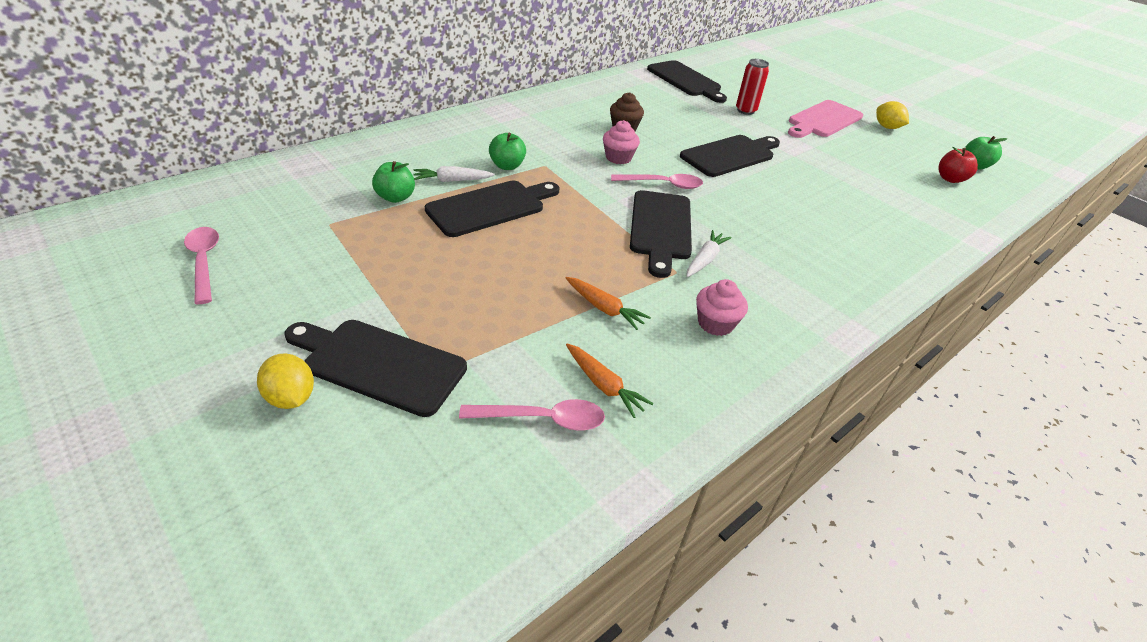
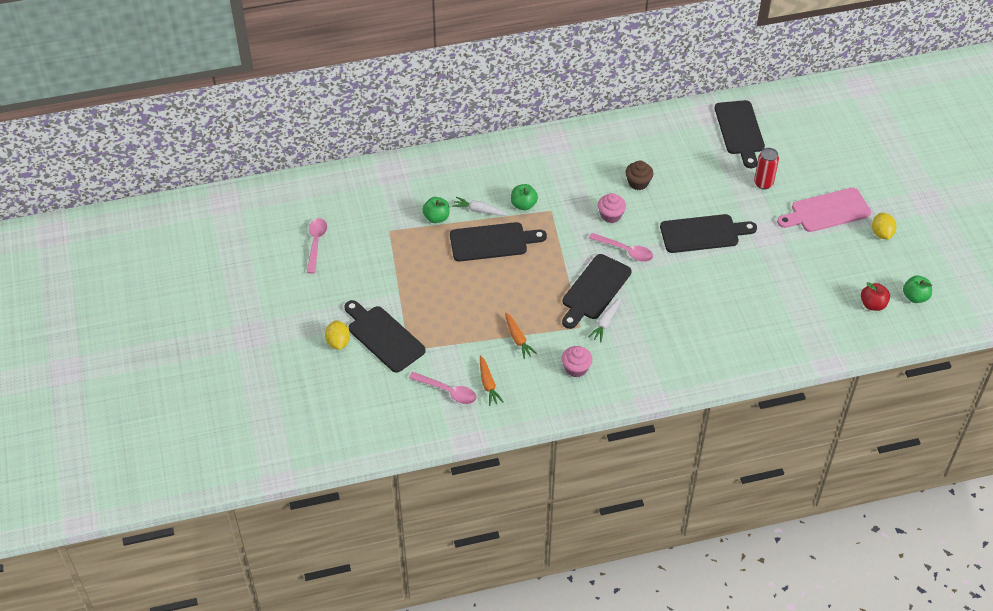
camera: 30 degrees right, 10 degrees up
white carrot [686,230,732,277] -> white carrot turned 150 degrees clockwise [588,298,620,343]

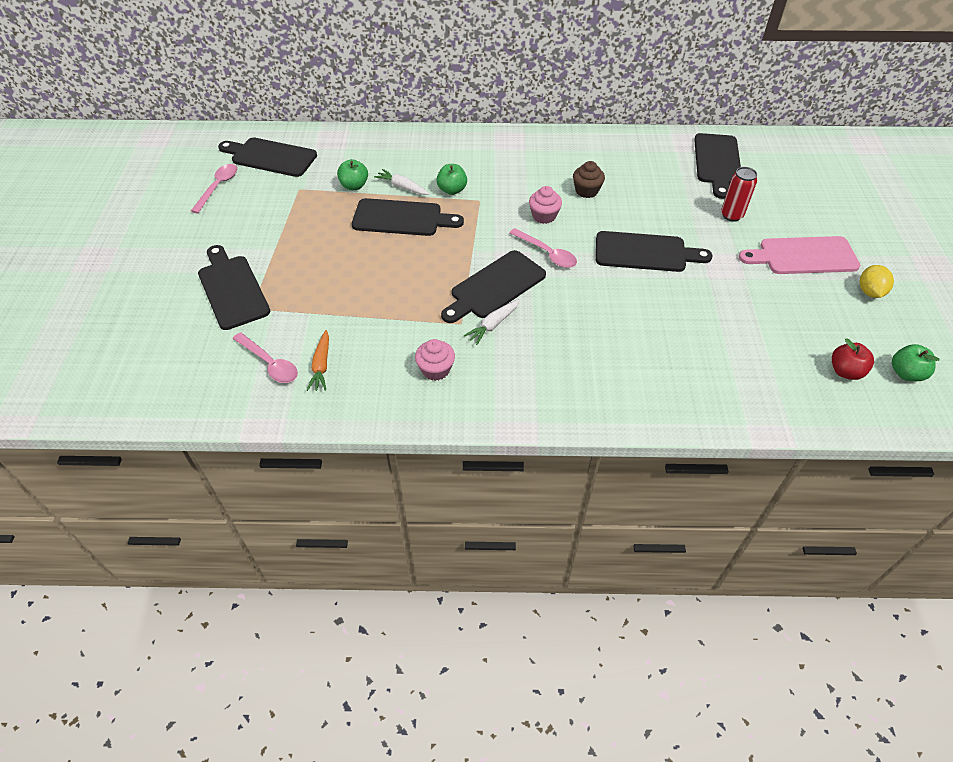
camera: 15 degrees right, 0 degrees up
yellow lemon [325,320,350,350] -> none
orange carrot [505,312,537,359] -> none
none -> black cutting board [218,138,317,177]

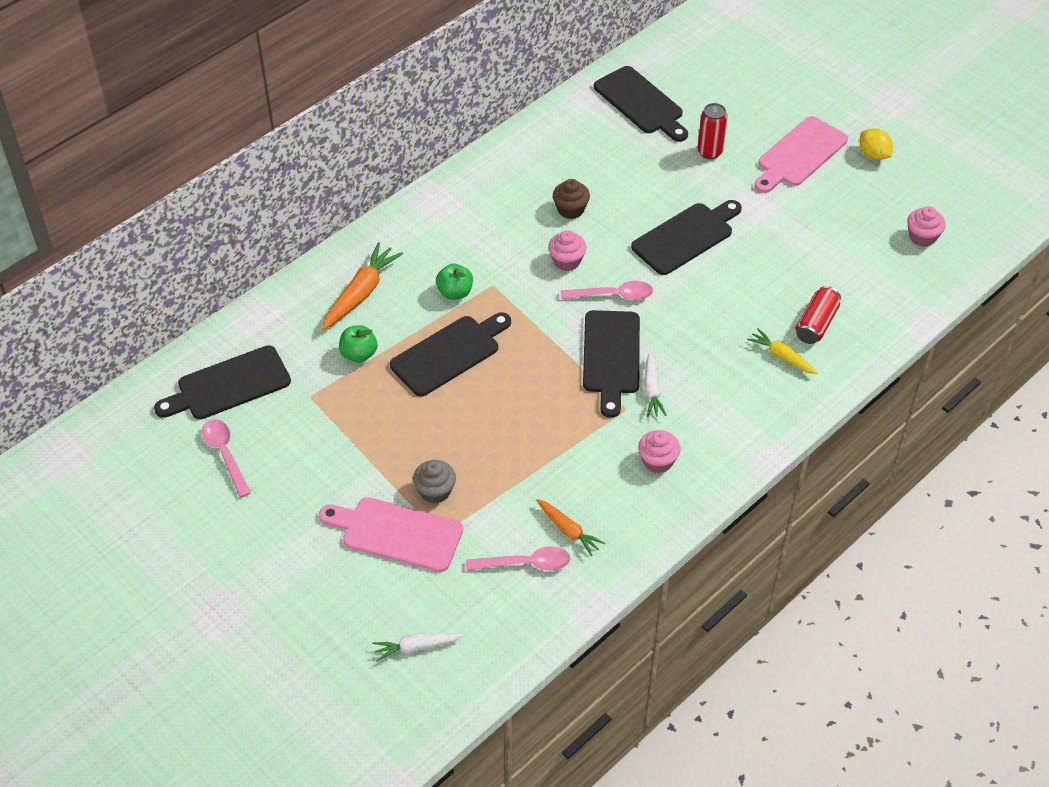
camera: 45 degrees left, 0 degrees up
black cutting board [198,245,270,330] -> pink cutting board [319,497,463,572]
white carrot [374,169,429,195] -> white carrot moved to [373,633,463,661]
red apple [832,338,874,380] -> pink cupcake [907,206,946,247]
green apple [892,344,940,381] -> none
none -> orange carrot [322,242,403,330]
none -> grey cupcake [413,460,456,503]
none -> yellow carrot [747,328,818,374]
none -> red can [796,286,841,344]

